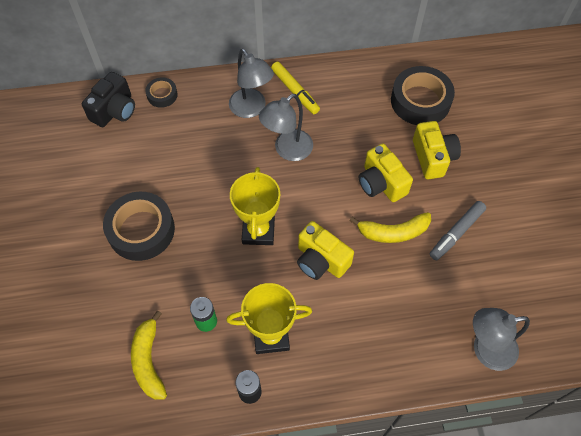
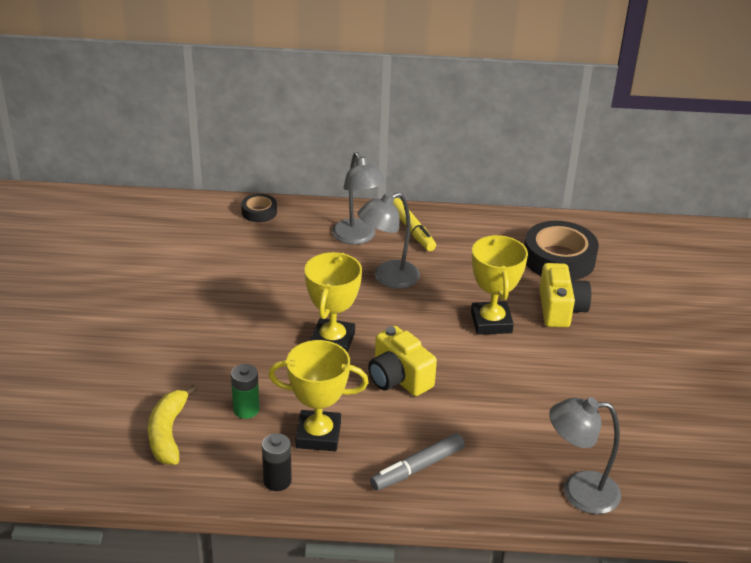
camera: 10 degrees right, 25 degrees down
black camera [82,72,135,127] -> none
black tape [103,192,175,261] -> none
yellow banana [350,212,431,243] -> none
yellow camera [359,143,413,202] -> yellow trophy [471,235,528,335]
grey marker [430,201,486,260] -> grey marker moved to [370,433,465,491]

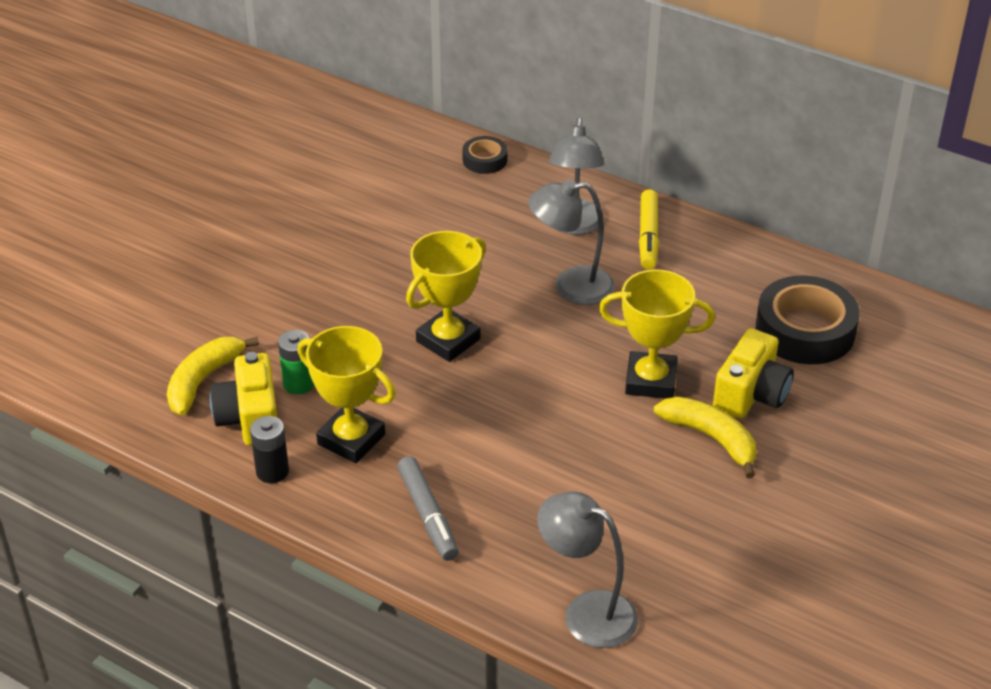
camera: 30 degrees right, 5 degrees up
yellow camera [368,326,437,396] -> yellow camera moved to [210,352,277,446]
grey marker [370,433,465,491] -> grey marker turned 105 degrees counterclockwise [397,456,459,561]
yellow trophy [471,235,528,335] -> yellow trophy turned 75 degrees clockwise [599,270,715,398]
none -> yellow banana [654,396,756,478]

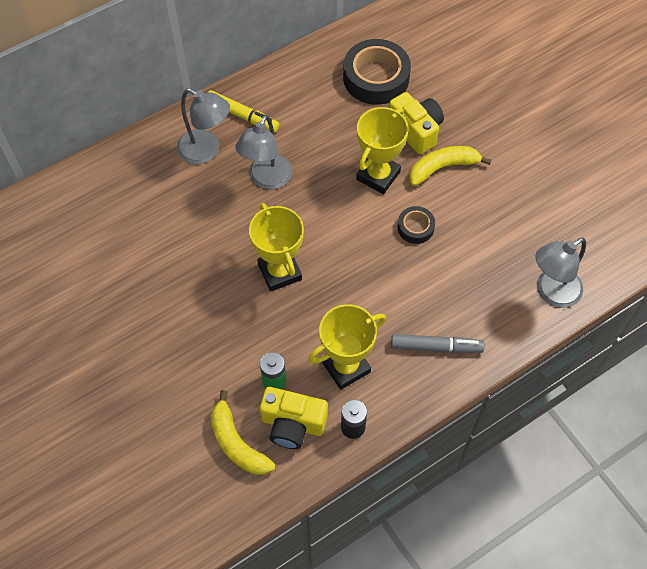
camera: 65 degrees left, 20 degrees up
black tape [462,136,507,174] -> black tape moved to [397,206,435,244]

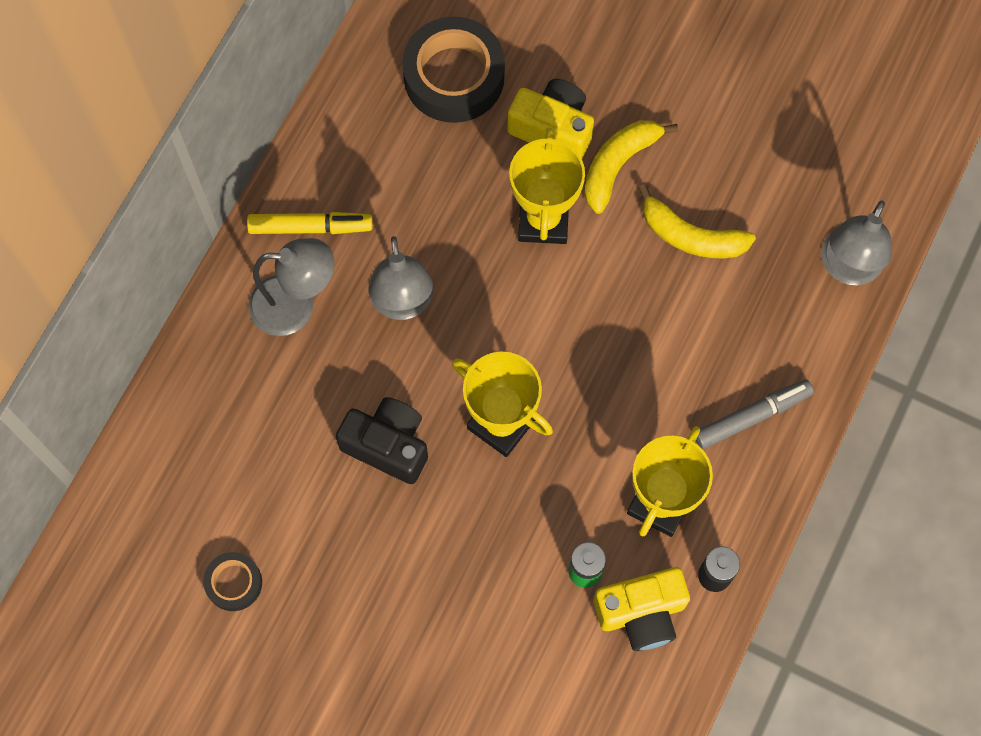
camera: 30 degrees left, 10 degrees up
yellow banana [211,390,275,475] -> yellow banana moved to [638,184,756,258]
black tape [397,206,435,244] -> black tape moved to [203,552,262,611]
none -> black camera [336,397,428,484]

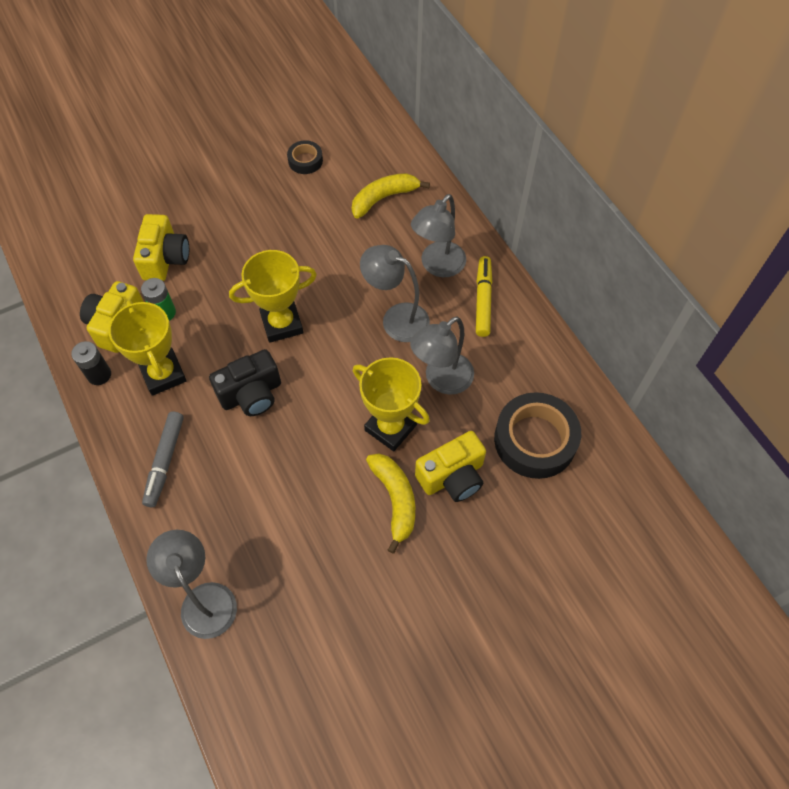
camera: 125 degrees right, 10 degrees down
yellow marker [247,212,373,234] -> yellow marker turned 150 degrees clockwise [476,256,492,337]
black camera [336,397,428,484] -> black camera moved to [209,349,281,416]
yellow banana [638,184,756,258] -> yellow banana moved to [352,173,430,219]
none -> yellow camera [133,214,189,281]
none -> grey lamp [410,317,474,395]

